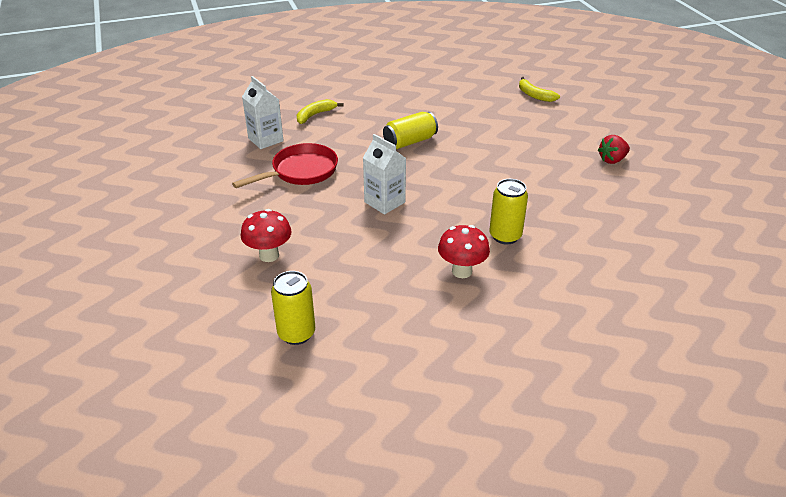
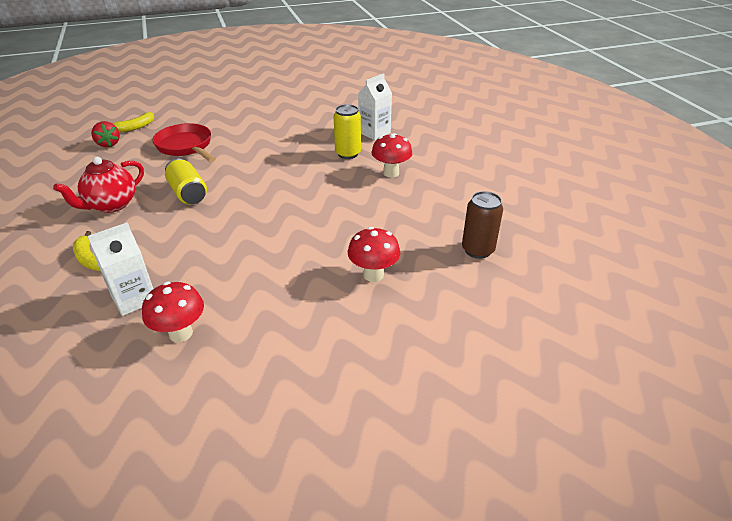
camera: 90 degrees left, 0 degrees up
red pan [232,143,338,188] -> red pan moved to [152,123,216,162]
yellow can [271,271,315,345] -> brown can [462,191,503,259]
white carton [363,134,406,215] -> white carton moved to [358,73,392,140]
red strawberry [598,135,630,164] -> red strawberry moved to [91,121,120,147]
none -> red teapot [53,157,144,213]
none -> red mushroom [142,282,204,342]

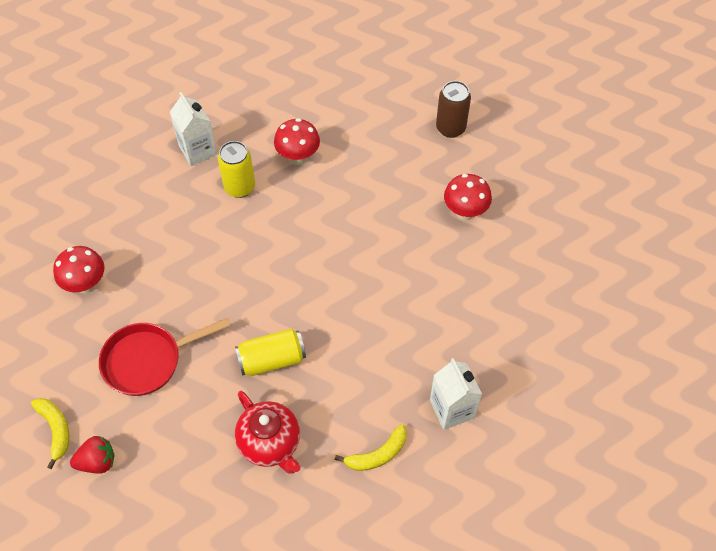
camera: 75 degrees left, 20 degrees up
red mushroom [142,282,204,342] -> red mushroom moved to [53,246,104,293]

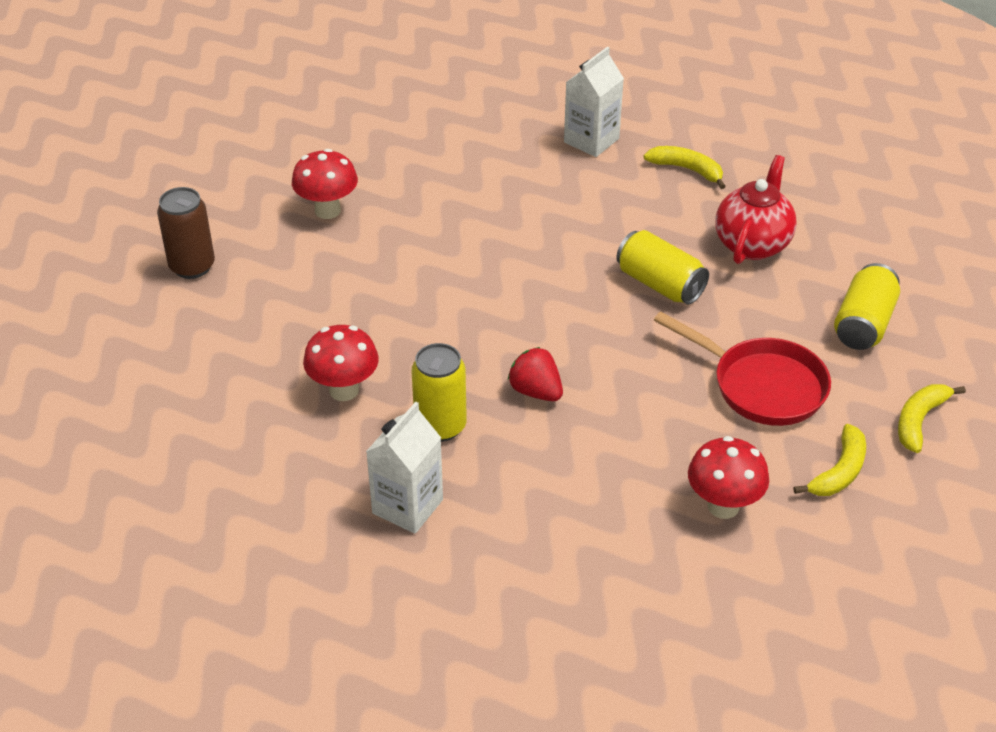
camera: 120 degrees left, 15 degrees down
red strawberry [70,436,115,474] -> red strawberry moved to [508,347,563,401]
none -> yellow banana [794,424,866,496]
none -> yellow can [834,263,900,350]

